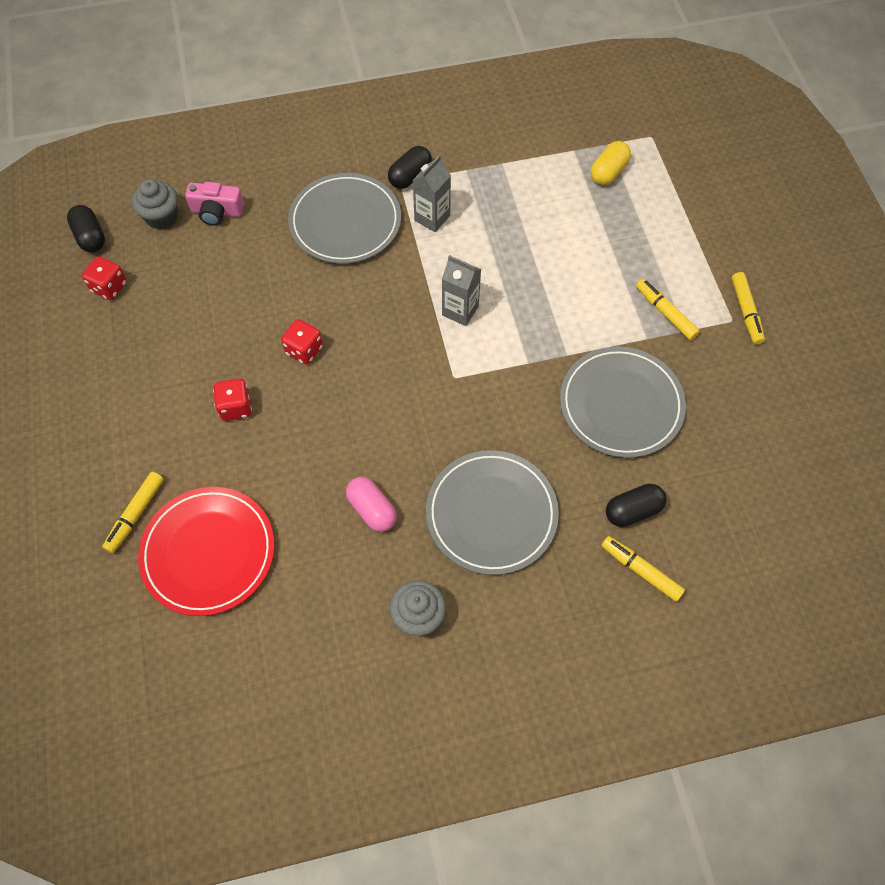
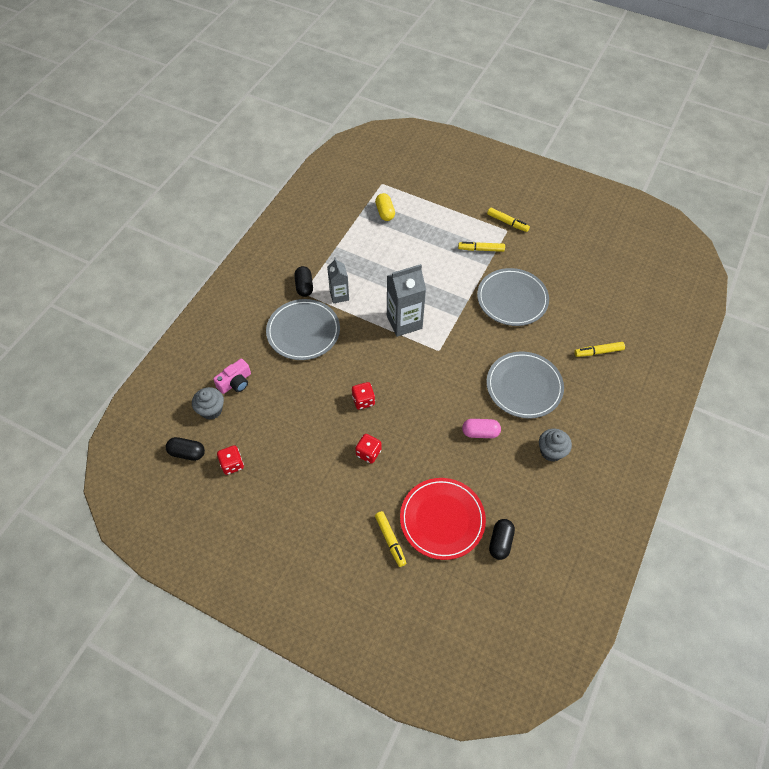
camera: 50 degrees left, 5 degrees down
grey carton [442,255,481,326] -> grey carton [387,264,426,337], size x1.65
black capsule [606,484,667,527] -> black capsule moved to [489,519,515,560]

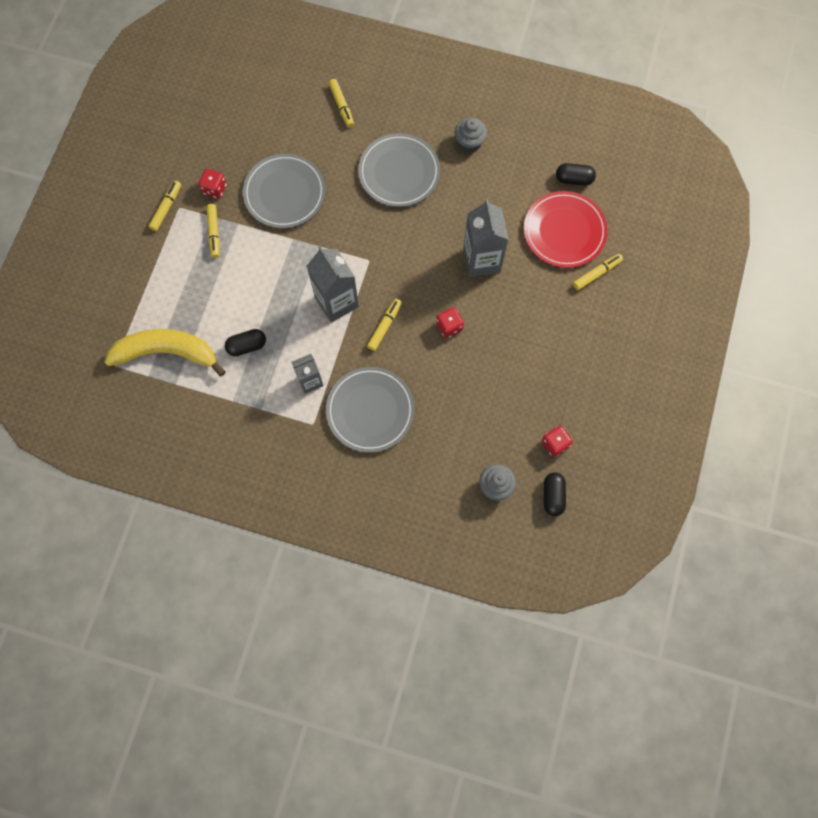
camera: 100 degrees left, 15 degrees up
pink camera [213,359,251,394] -> none
black capsule [294,266,313,297] -> black capsule moved to [225,329,266,356]
red dice [355,434,381,464] -> red dice moved to [198,169,227,199]
yellow capsule [375,193,395,221] -> yellow banana [104,329,226,377]
pink capsule [462,419,501,438] -> none
none -> yellow marker [367,299,402,351]
none -> grey carton [463,199,509,277]

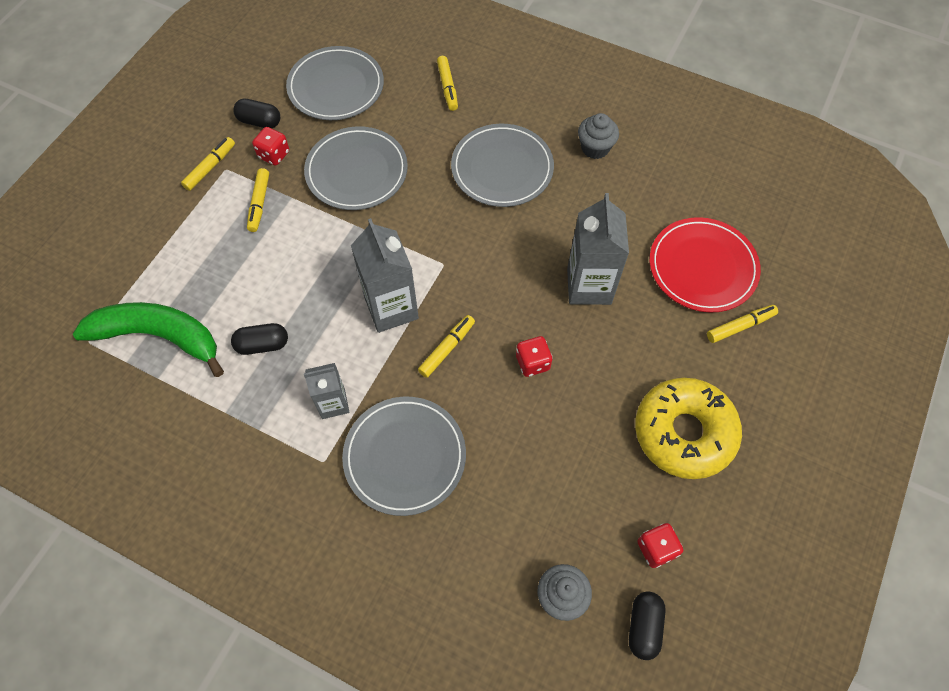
camera: 10 degrees right, 10 degrees down
yellow banana [104,329,226,377] -> green banana [73,302,224,377]
black capsule [556,163,596,186] -> black capsule moved to [233,99,280,128]
none -> grey plate [286,46,384,120]
none -> yellow donut [635,378,742,479]

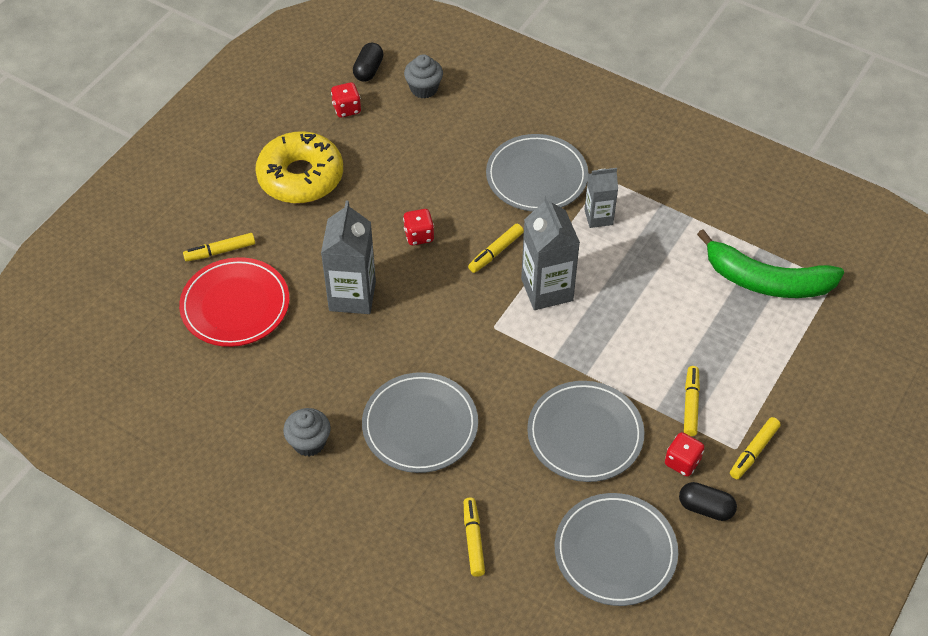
camera: 175 degrees left, 10 degrees down
black capsule [231,323,288,355] -> none

